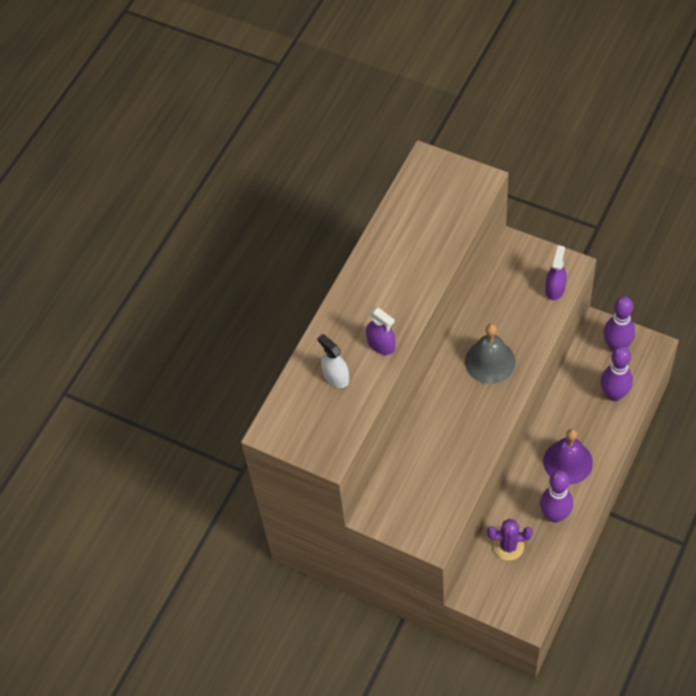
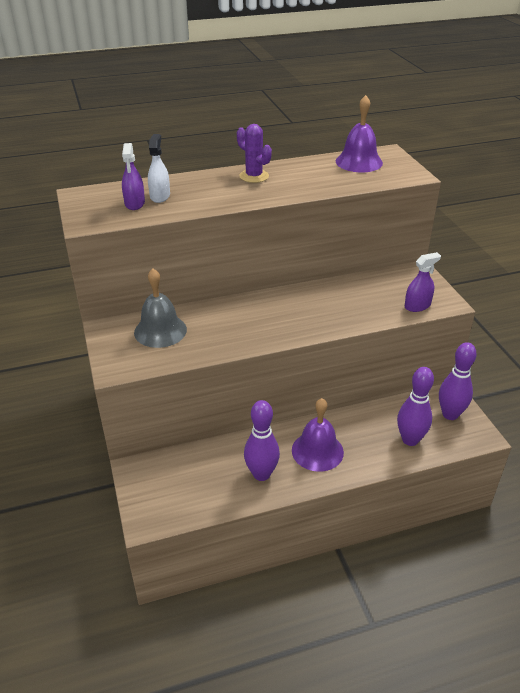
camera: 40 degrees right, 20 degrees down
purple spray bottle [366,307,395,355] -> purple spray bottle moved to [122,143,145,210]
grey bell [465,324,516,384] -> grey bell moved to [134,269,187,348]
purple cactus [487,519,533,560] -> purple cactus moved to [237,124,272,183]
none -> purple bell [336,95,383,172]

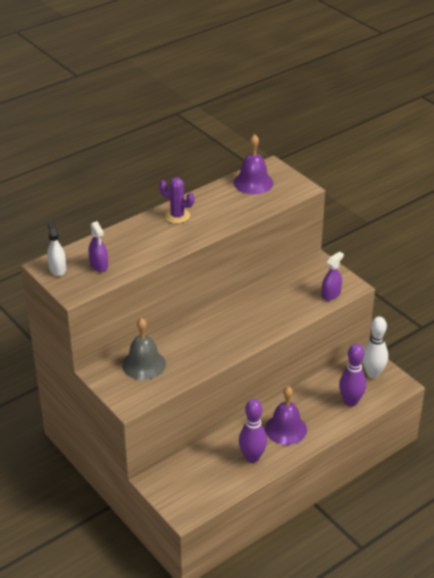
camera: 20 degrees left, 0 degrees up
white spray bottle [148,134,170,203] -> white spray bottle moved to [47,221,66,276]
purple bowling pin [439,342,477,420] -> white bowling pin [362,316,388,378]

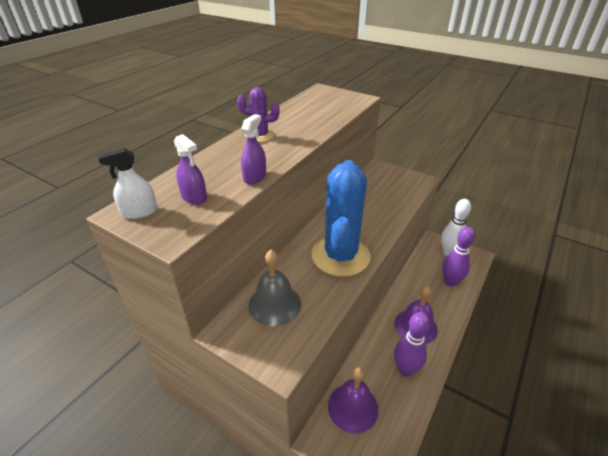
camera: 20 degrees left, 0 degrees up
white spray bottle [47,221,66,276] -> white spray bottle turned 75 degrees counterclockwise [98,148,157,219]
purple bell [234,134,273,194] -> purple bell moved to [328,367,378,433]
purple spray bottle [322,251,344,300] -> purple spray bottle moved to [241,114,266,185]
none -> blue cactus [312,160,371,277]

